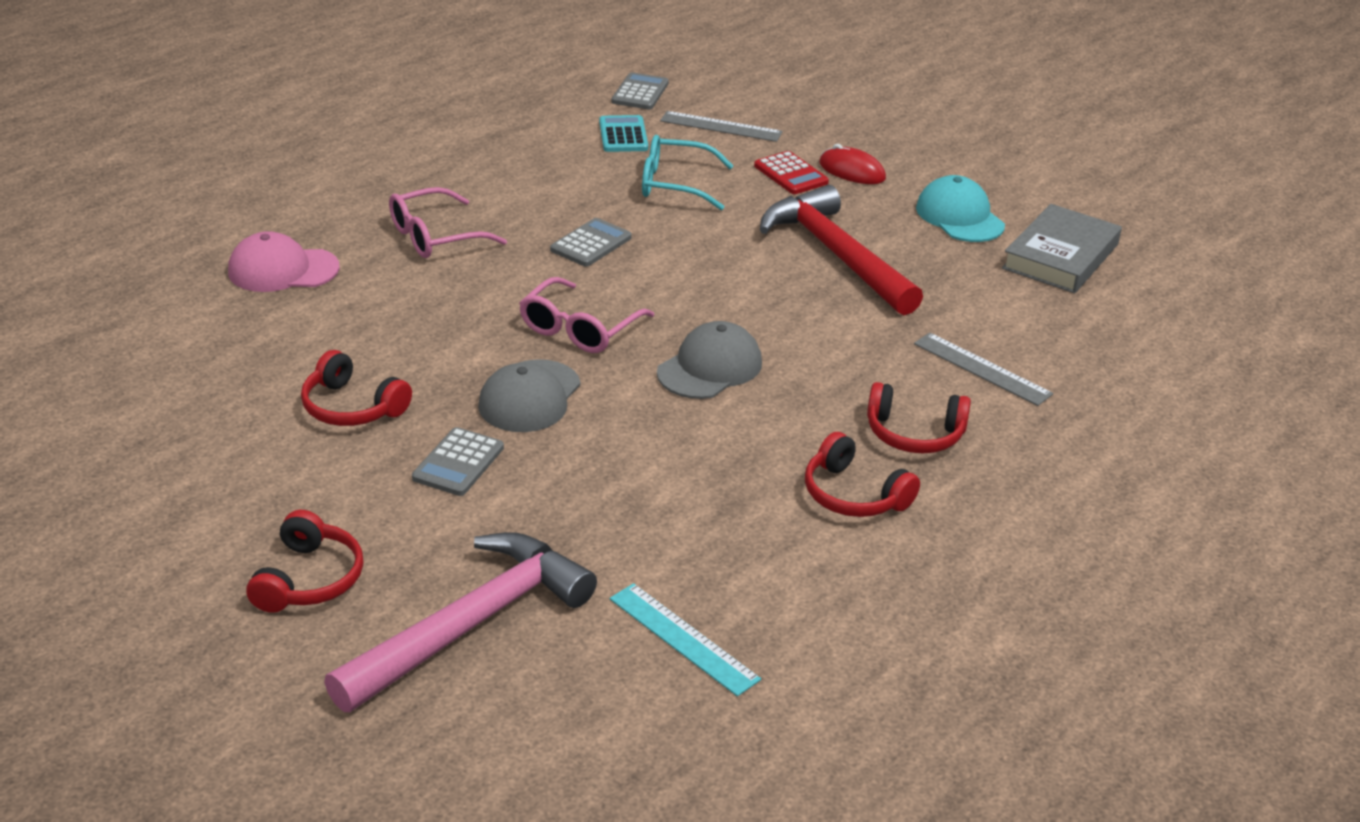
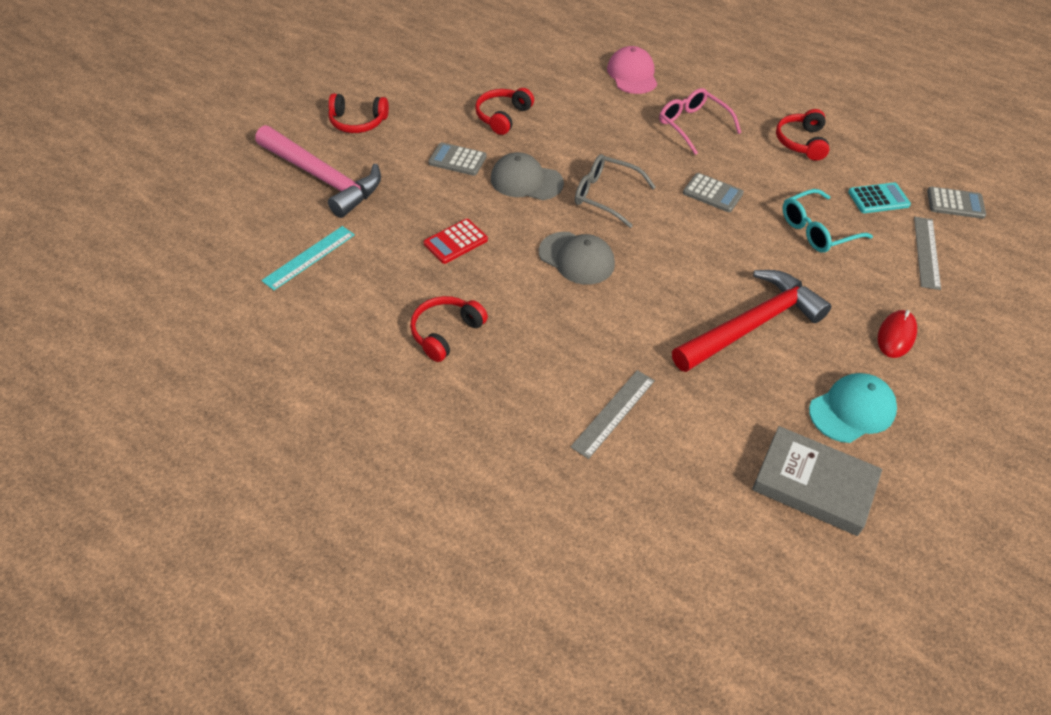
camera: 85 degrees right, 15 degrees up
pink glasses [519,277,654,353] -> grey glasses [575,154,656,228]
turquoise glasses [642,135,733,210] -> turquoise glasses turned 120 degrees counterclockwise [783,189,873,252]
red calculator [754,151,829,194] -> red calculator moved to [424,219,488,264]
red headphones [867,382,971,453] -> red headphones moved to [776,109,829,161]

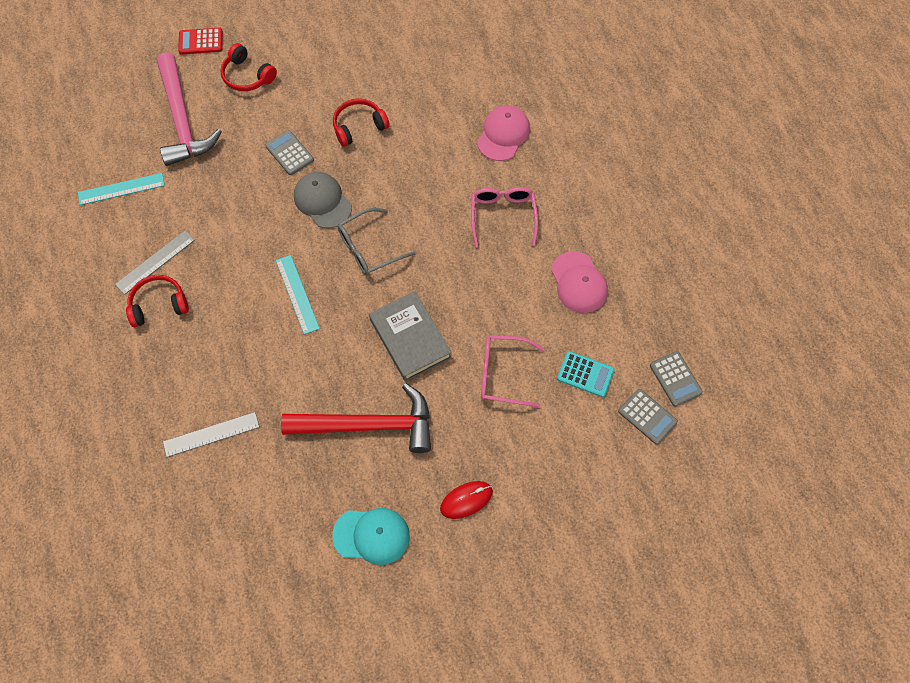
camera: 35 degrees right, 15 degrees up
red calculator [424,219,488,264] -> red calculator moved to [178,28,223,54]
grey cap [539,232,615,285] -> turquoise ruler [276,255,320,335]
grey glasses [575,154,656,228] -> grey glasses turned 90 degrees counterclockwise [338,208,416,275]
grey calculator [683,173,744,212] -> grey calculator moved to [650,351,703,406]
grey book [752,426,882,536] -> grey book moved to [369,291,452,381]
red headphones [776,109,829,161] -> pink cap [551,251,608,313]
turquoise glasses [783,189,873,252] -> pink glasses [481,335,544,407]
grey ruler [914,217,941,290] -> grey ruler moved to [115,230,195,295]

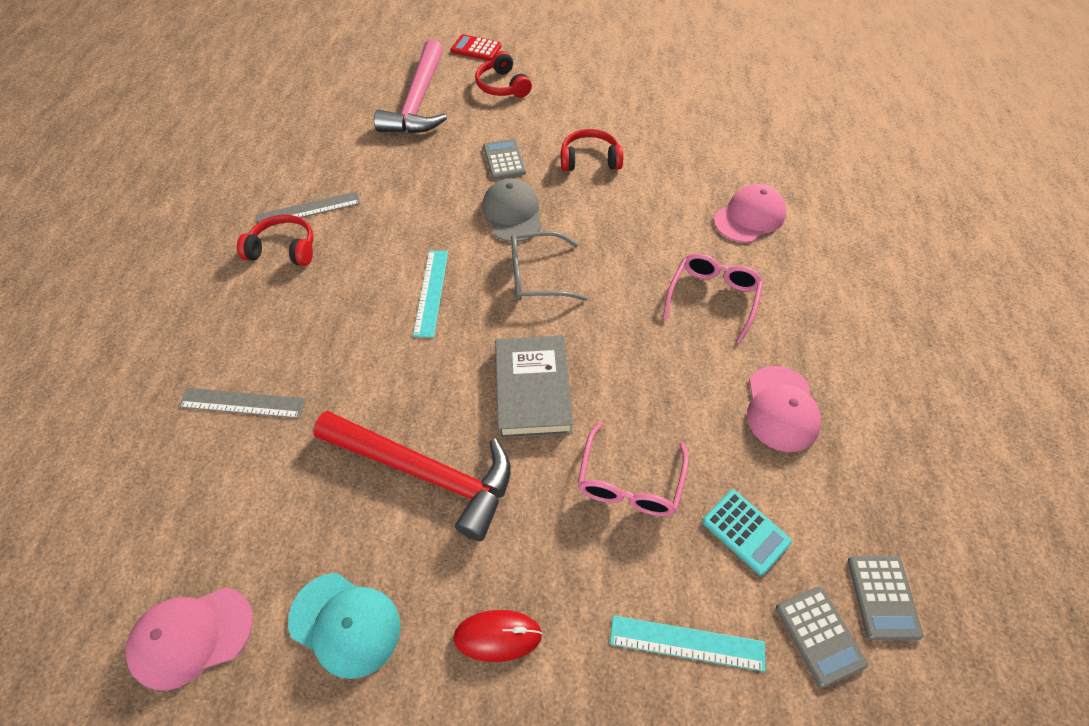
camera: 25 degrees right, 10 degrees down
turquoise ruler [78,173,165,205] -> turquoise ruler moved to [610,615,765,672]
pink glasses [481,335,544,407] -> pink glasses turned 105 degrees counterclockwise [578,422,689,516]
none -> pink cap [126,588,253,691]

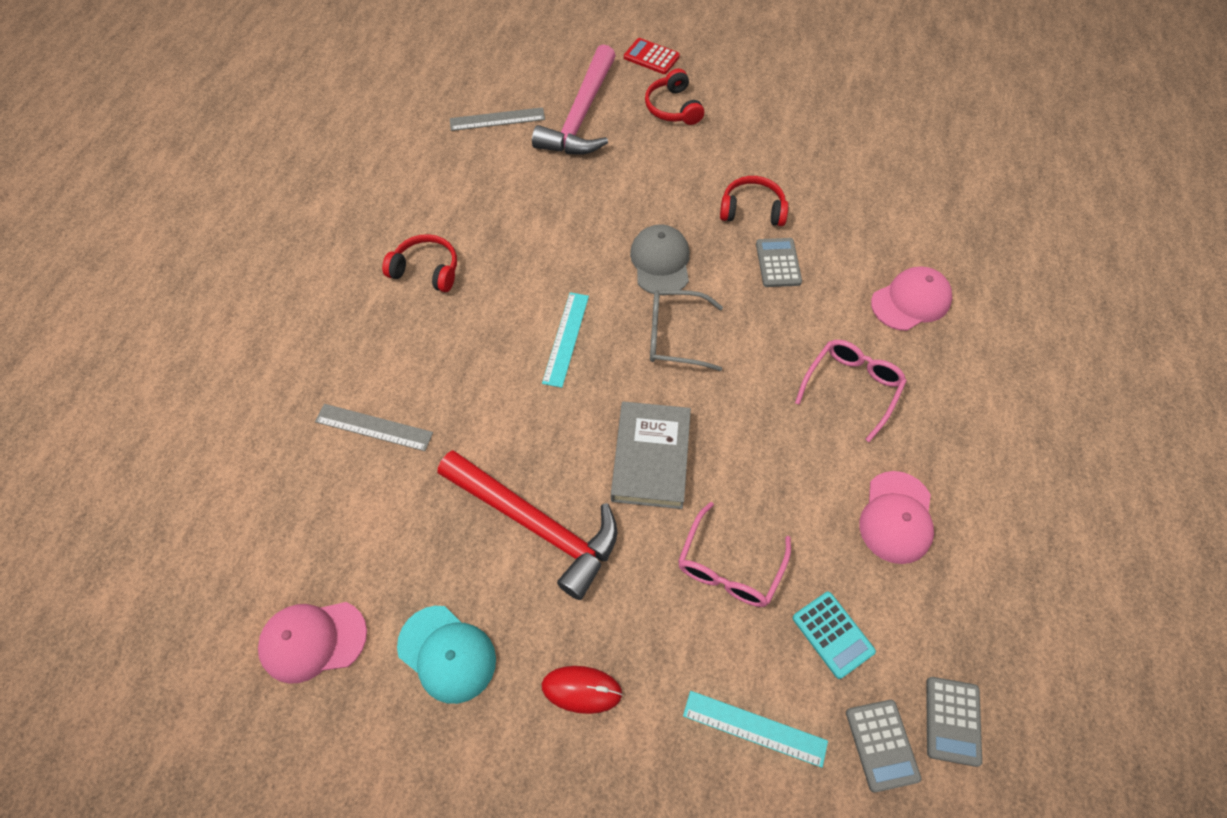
camera: 10 degrees right, 5 degrees up
grey ruler [256,191,361,223] -> grey ruler moved to [450,107,545,131]
grey calculator [483,139,526,180] -> grey calculator moved to [756,238,802,287]

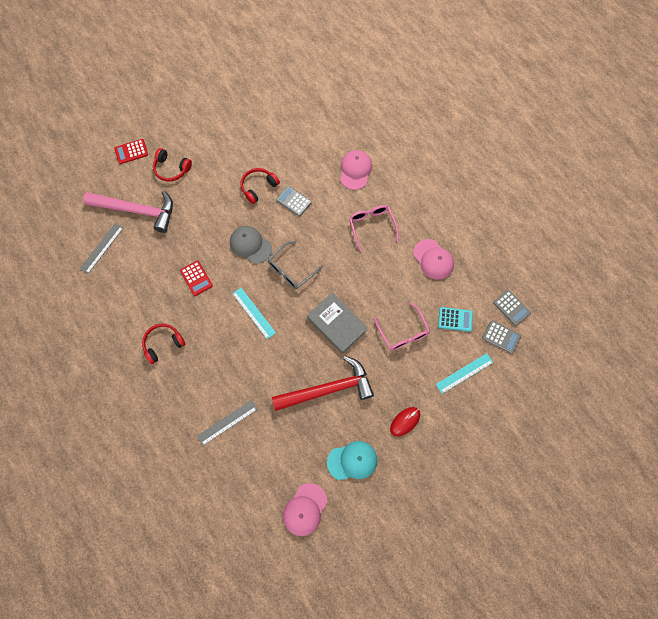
camera: 50 degrees left, 10 degrees up
pink hammer [532,44,616,155] -> pink hammer turned 45 degrees counterclockwise [83,191,173,233]
none -> red calculator [180,261,213,296]

